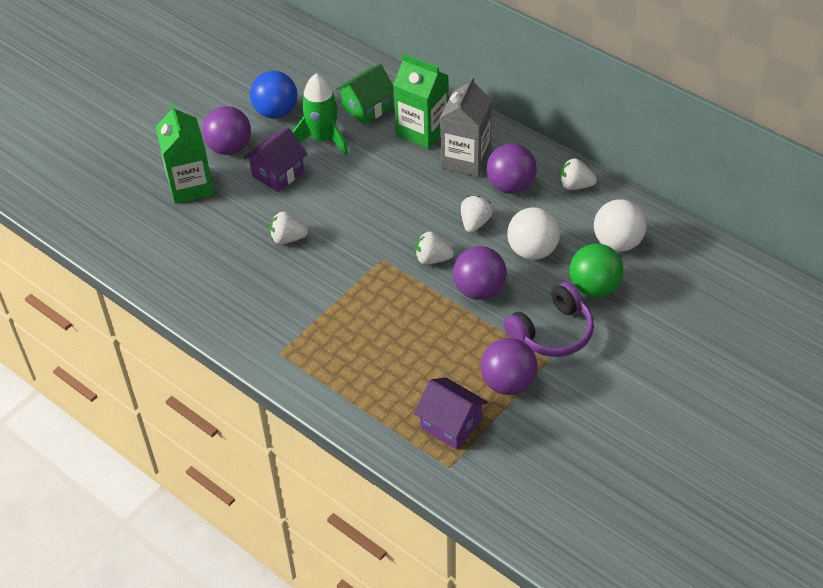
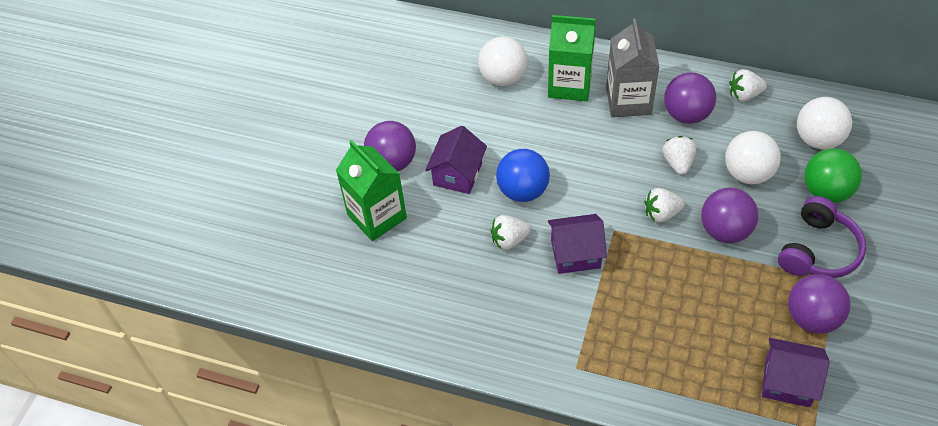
camera: 20 degrees left, 5 degrees up
blue ball [250,71,297,118] -> blue ball moved to [496,149,550,202]
green rocket [292,73,348,155] -> none
green house [336,64,394,125] -> white ball [478,36,527,86]
none -> purple house [548,214,607,274]

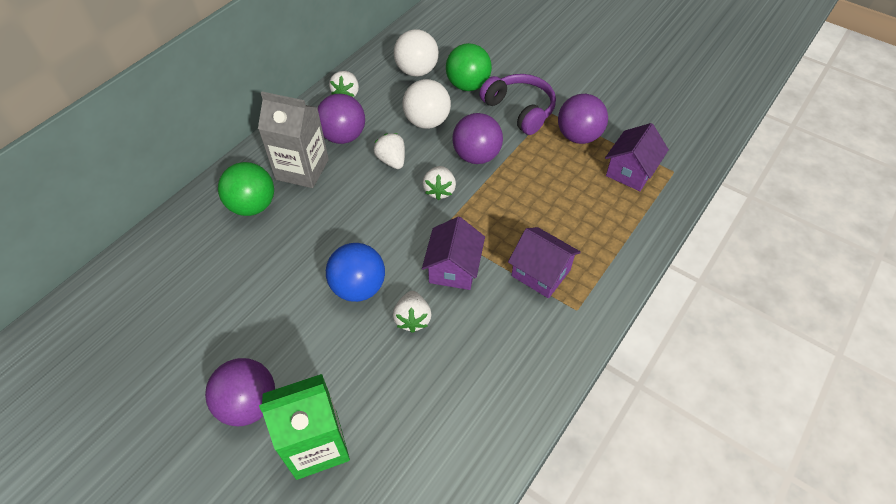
camera: 75 degrees left, 0 degrees up
purple house [425,126,487,194] -> purple house moved to [508,227,581,298]
white ball [478,36,527,86] -> none
green carton [548,15,596,101] -> green ball [218,162,274,216]
white strawberry [662,136,696,175] -> white strawberry turned 45 degrees clockwise [374,133,405,169]

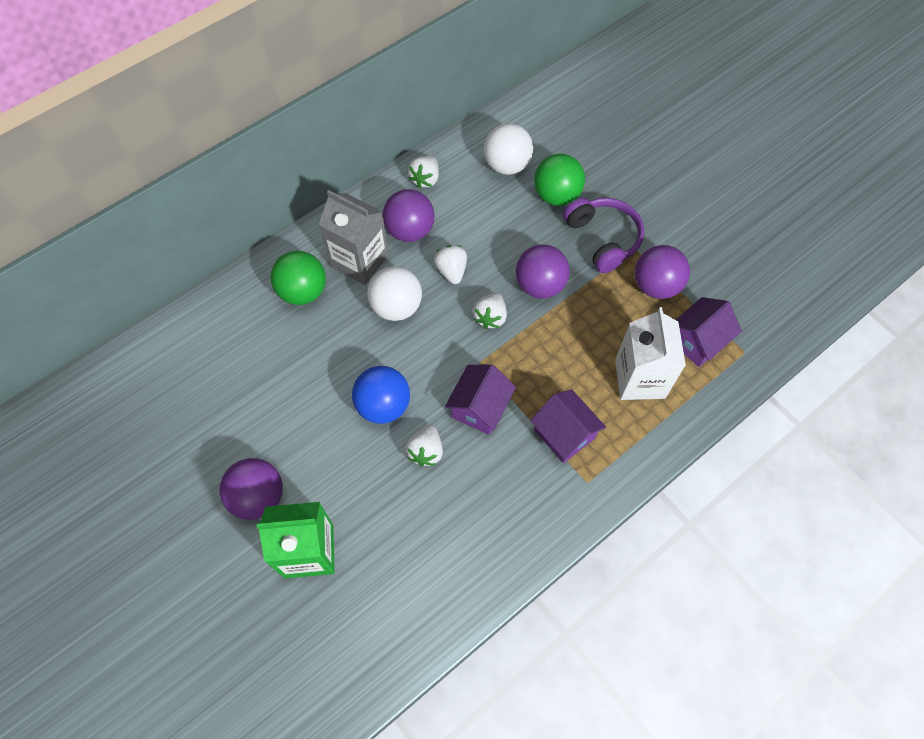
camera: 15 degrees right, 10 degrees up
white ball [403,79,451,129] -> white ball moved to [367,266,422,321]
none -> white carton [615,307,686,400]

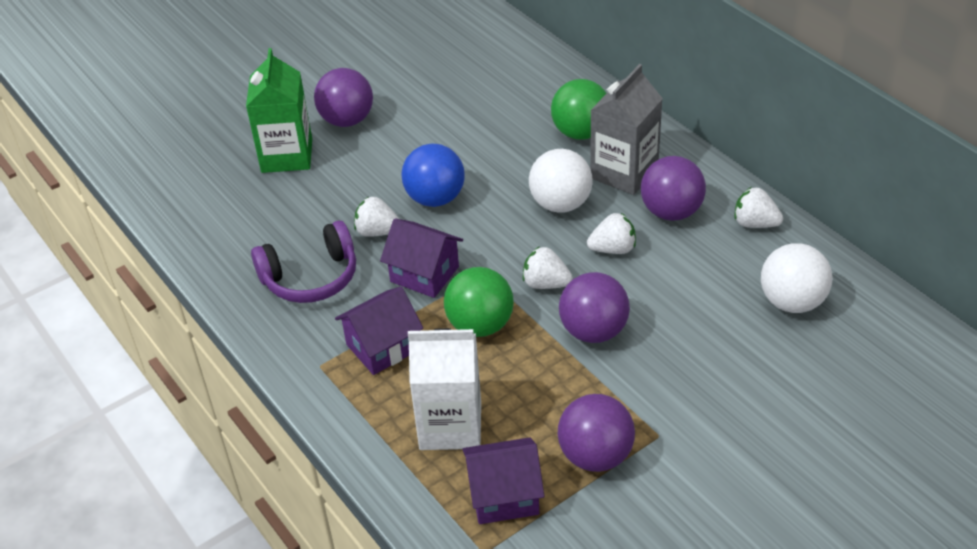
camera: 95 degrees right, 20 degrees down
green ball [534,154,585,206] -> green ball moved to [444,267,514,337]
purple headphones [563,198,644,273] -> purple headphones moved to [251,221,356,303]
purple house [676,297,742,367] -> purple house turned 60 degrees counterclockwise [462,437,544,524]

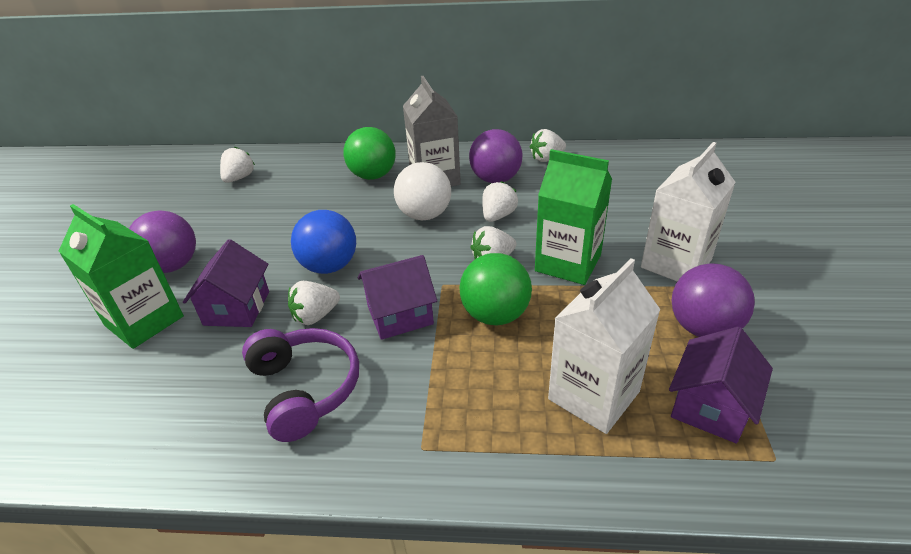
camera: 50 degrees left, 5 degrees down
purple headphones [251,221,356,303] -> purple headphones turned 45 degrees counterclockwise [242,328,359,442]
purple house [335,287,423,375] -> purple house moved to [183,239,269,327]
purple ball [559,272,630,343] -> green carton [535,149,612,285]
white ball [761,243,833,313] -> none
none -> white strawberry [220,147,255,183]
none -> white carton [641,142,736,281]

